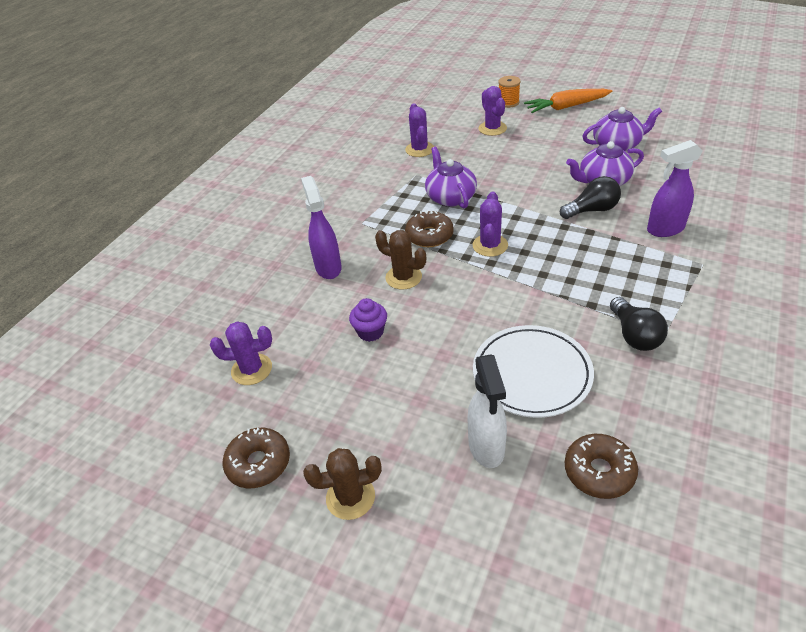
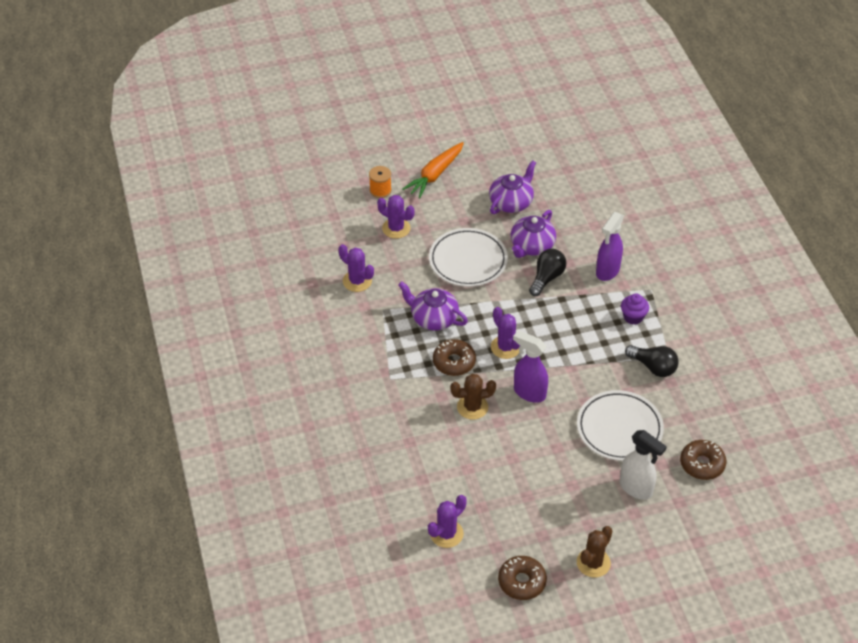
camera: 45 degrees left, 5 degrees up
purple spray bottle [301,176,342,279] -> purple spray bottle moved to [513,330,548,402]
purple cupcake [349,298,387,342] -> purple cupcake moved to [621,294,649,325]
none -> white plate [429,228,508,287]

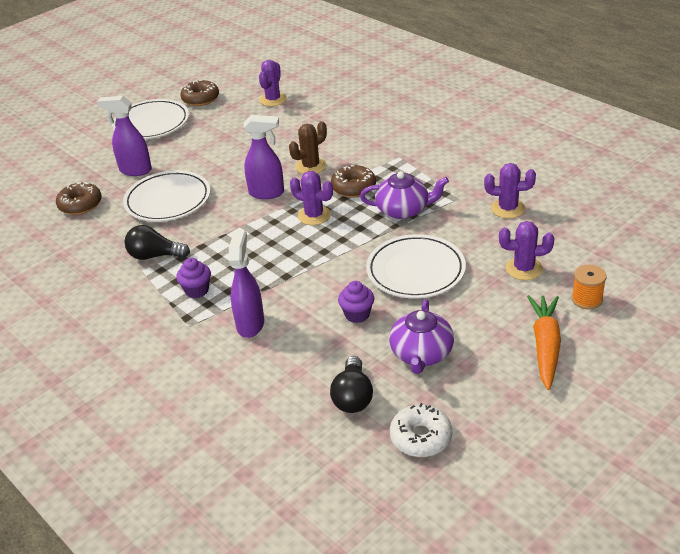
camera: 155 degrees right, 10 degrees down
purple teapot [511,210,556,258] -> purple cupcake [338,281,374,323]
black light bulb [529,249,566,296] -> black light bulb moved to [330,356,373,413]
brown cactus [577,526,613,578] -> white plate [112,99,189,139]
white spray bottle [620,430,667,500] -> purple spray bottle [97,96,152,176]
none -> white donut [390,403,452,457]

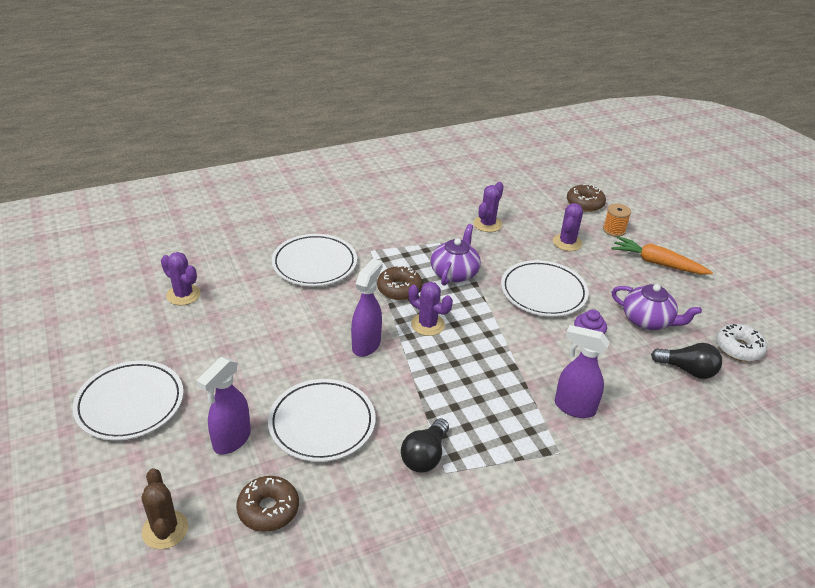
camera: 75 degrees left, 0 degrees up
purple cupcake [176,258,211,298] -> none
brown donut [180,80,219,106] -> brown donut moved to [567,184,606,212]
brown cactus [289,121,327,174] -> brown cactus moved to [141,468,188,549]
purple cactus [290,171,333,225] -> purple cactus turned 75 degrees clockwise [409,282,453,336]
none -> white plate [272,234,357,286]

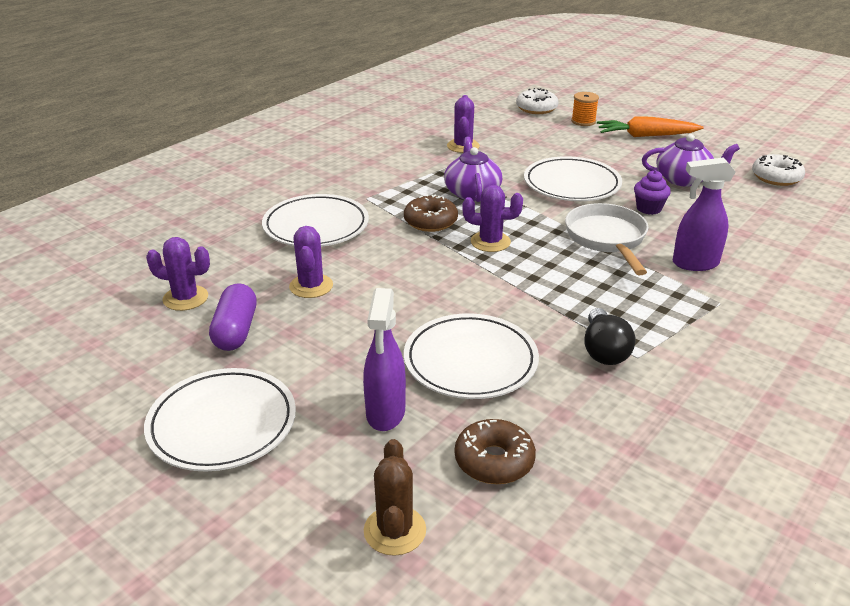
camera: 25 degrees left, 5 degrees down
brown cactus [141,468,188,549] -> brown cactus turned 45 degrees clockwise [364,439,426,556]
purple spray bottle [351,259,383,357] -> none
purple cactus [553,203,583,251] -> purple cactus moved to [289,226,333,298]
brown donut [567,184,606,212] -> white donut [516,88,558,114]
black light bulb [651,343,722,379] -> none
none -> purple capsule [209,283,257,351]
none -> white pan [565,203,649,275]

